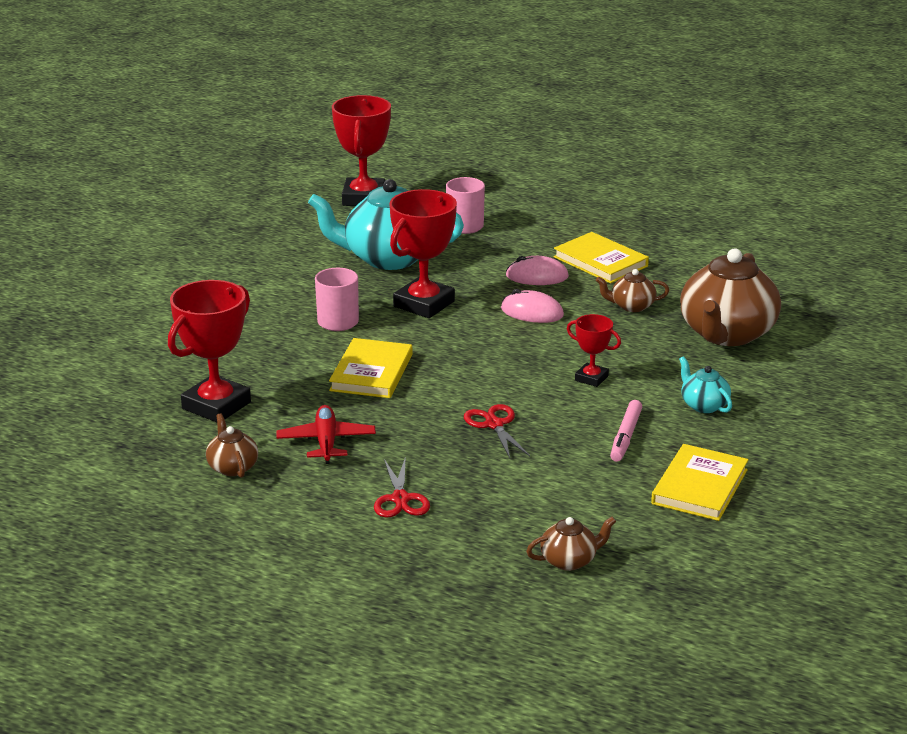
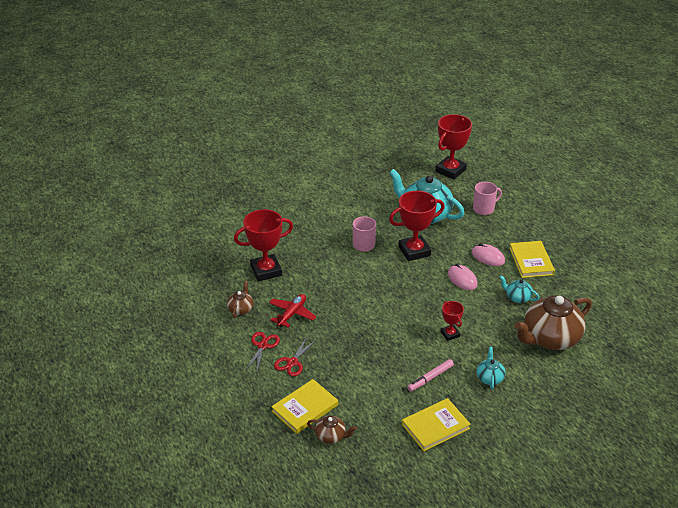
camera: 35 degrees right, 10 degrees up
yellow book [329,338,412,398] -> yellow book moved to [271,379,338,434]
red scissors [464,404,530,458] -> red scissors moved to [245,332,280,371]
brown teapot [596,269,669,312] -> turquoise teapot [499,275,539,303]

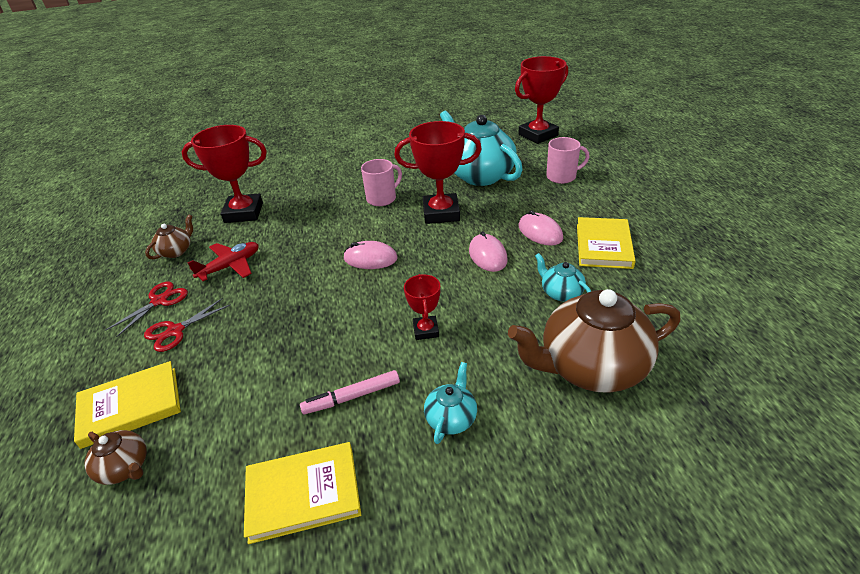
camera: 20 degrees right, 0 degrees up
none -> pink mouse [343,241,398,269]

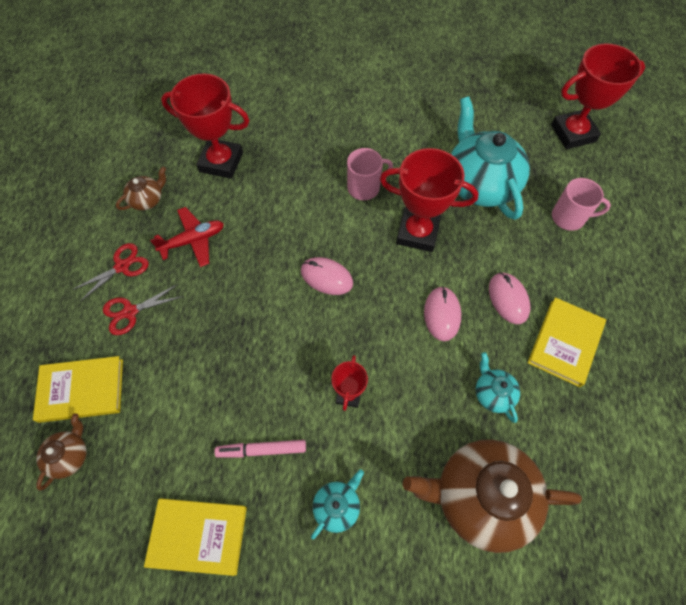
camera: 15 degrees right, 25 degrees up
brown teapot [84,430,147,485] -> brown teapot turned 120 degrees counterclockwise [36,413,86,491]

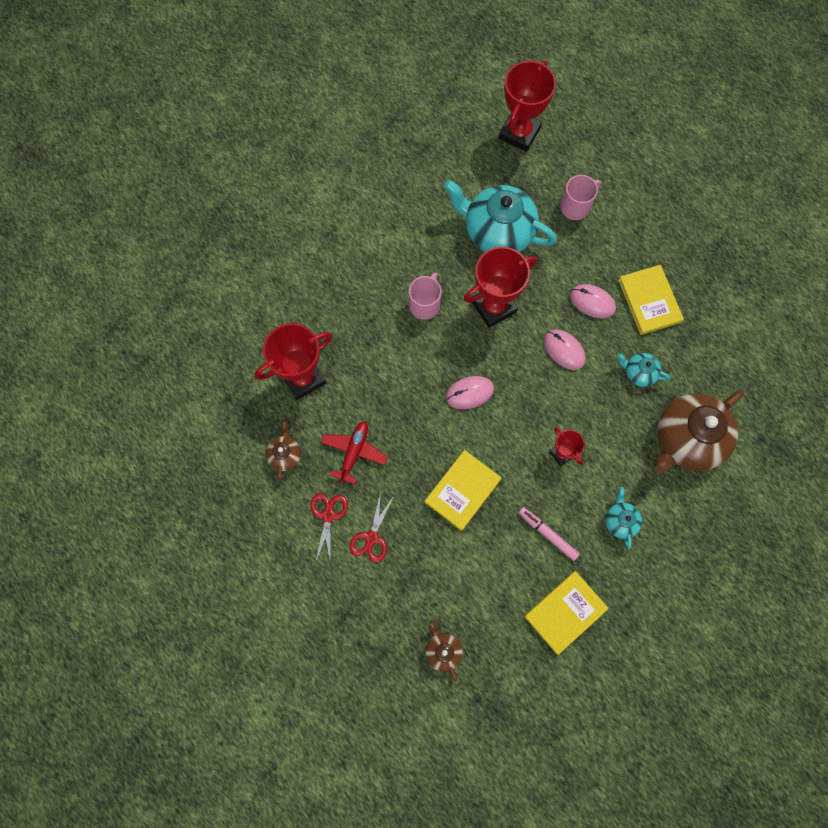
camera: 45 degrees left, 10 degrees up
yellow book [33,356,123,423] -> yellow book moved to [425,450,502,531]
pink marker [214,440,306,458] -> pink marker turned 90 degrees clockwise [518,507,580,561]

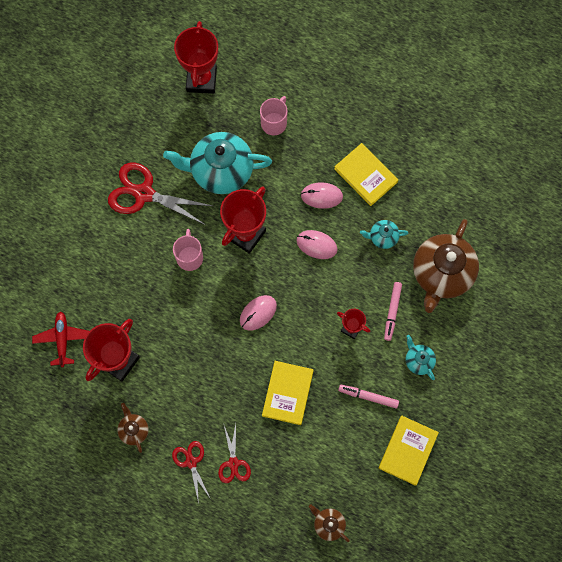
camera: 25 degrees left, 0 degrees up
red plane [321,421,388,484] -> red plane moved to [32,311,89,367]
none -> red scissors [108,163,213,226]
none -> pink marker [384,282,402,341]

